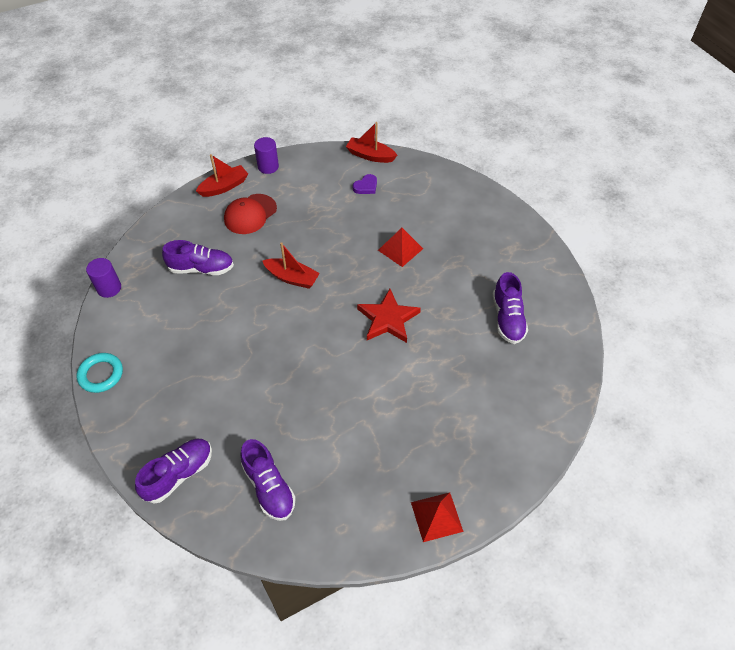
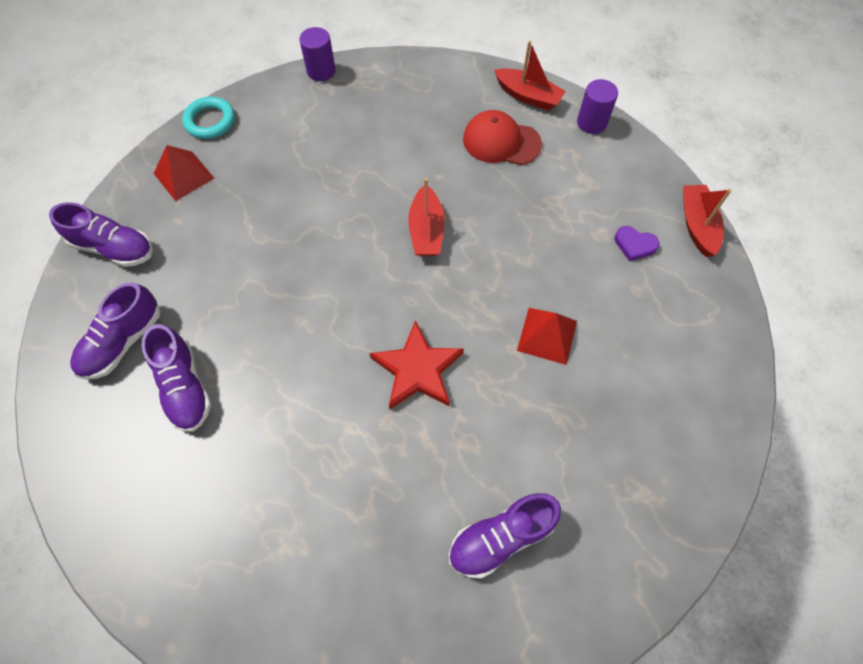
camera: 65 degrees right, 10 degrees up
purple shoe [162,240,234,275] -> purple shoe moved to [142,324,211,432]
red pyramid [411,492,464,542] -> red pyramid moved to [153,145,214,201]

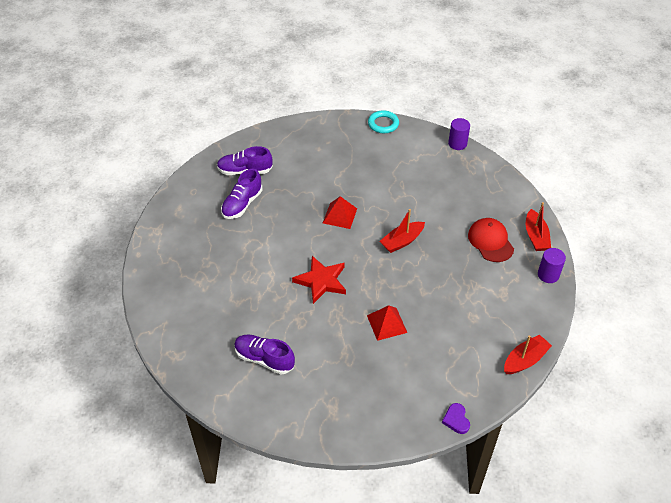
camera: 55 degrees right, 15 degrees down
purple shoe [49,202,153,267] -> none
red pyramid [153,145,214,201] -> red pyramid moved to [323,196,357,229]
purple heart [615,226,660,262] -> purple heart moved to [442,403,470,434]

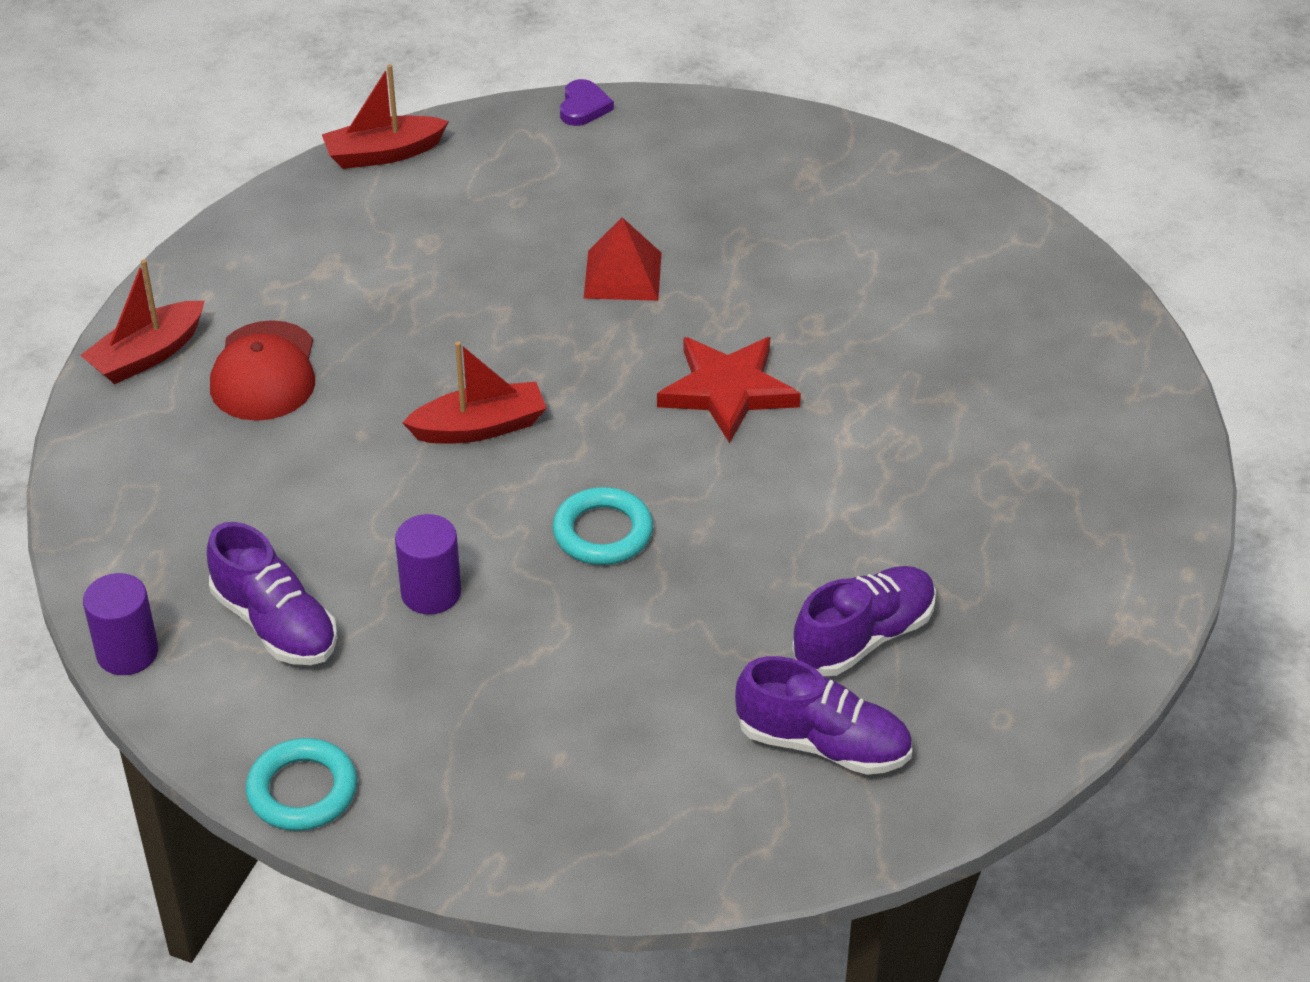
camera: 160 degrees left, 5 degrees down
purple shoe [234,334,295,374] -> purple shoe moved to [207,522,338,665]
red pyramid [323,196,357,229] -> turquoise ring [552,487,653,565]
red boat [526,202,551,251] -> red boat turned 150 degrees counterclockwise [80,259,205,384]
purple cylinder [538,248,566,283] -> purple cylinder moved to [395,514,461,614]

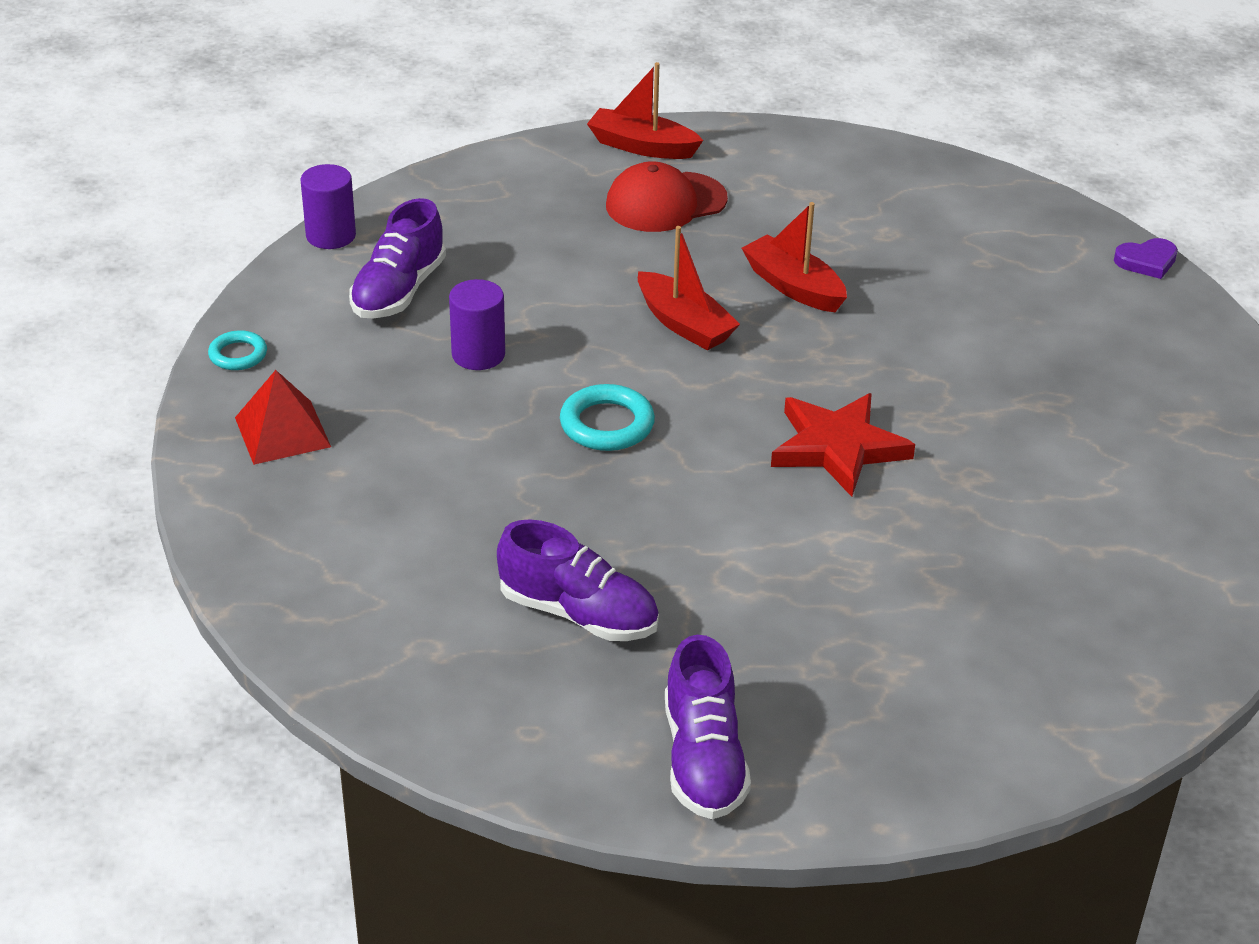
camera: 65 degrees right, 5 degrees down
turquoise ring [246,738,357,831] -> turquoise ring [208,330,267,370], size x0.64
red boat [322,64,449,169] -> red boat moved to [742,202,847,312]
red pyramid [584,217,661,301] -> red pyramid moved to [235,370,331,465]
purple shoe [735,656,912,775] -> purple shoe moved to [665,635,751,819]

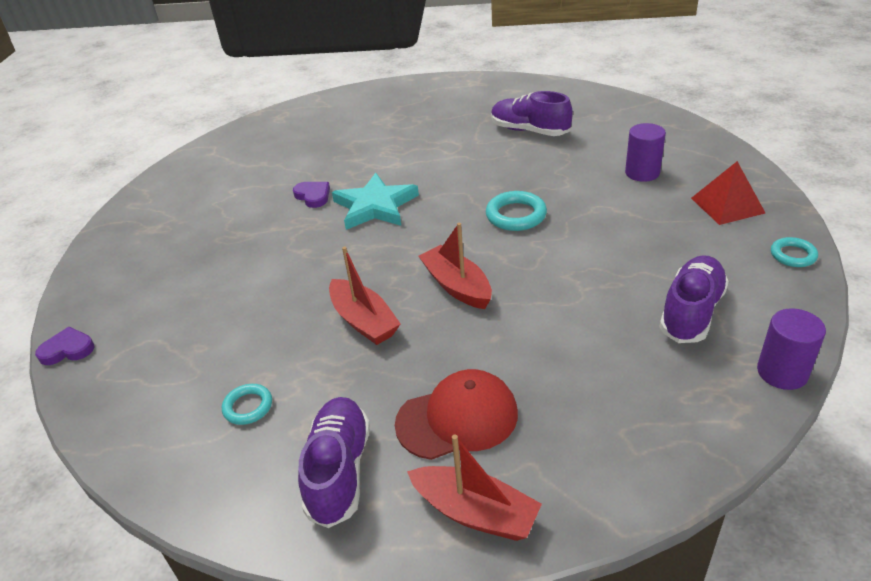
camera: 170 degrees left, 0 degrees up
purple cylinder [449,279,505,370] -> purple cylinder moved to [625,123,666,182]
purple shoe [665,635,751,819] -> purple shoe moved to [298,397,370,528]
red star [771,393,915,497] -> turquoise star [332,173,419,230]
none -> turquoise ring [222,384,272,425]
none -> purple heart [293,182,330,208]

